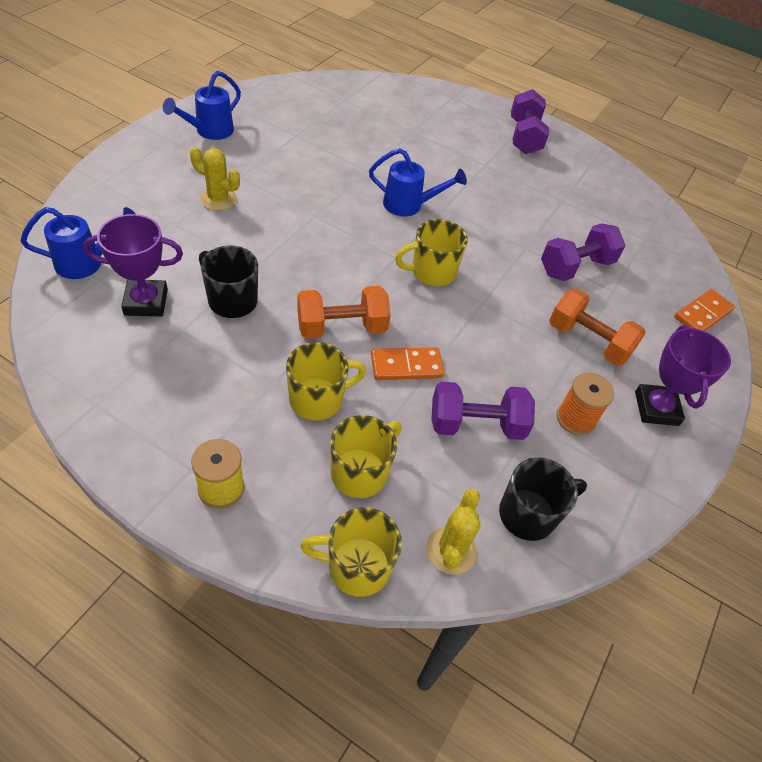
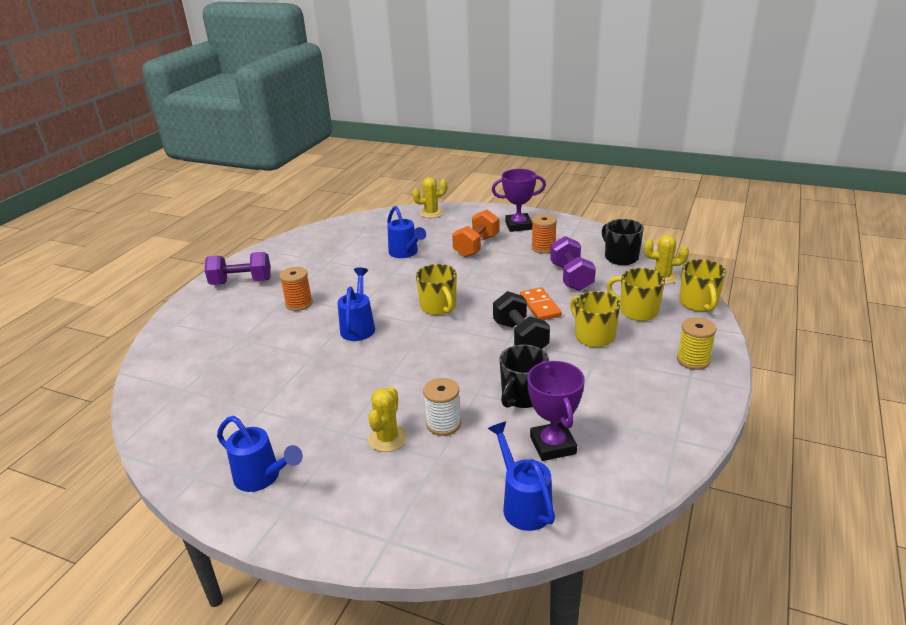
camera: 90 degrees left, 20 degrees down
orange dumbbell [297,286,391,339] -> black dumbbell [493,291,550,349]
purple dumbbell [541,223,625,281] -> blue watering can [387,206,426,258]
orange domino [674,289,735,331] -> yellow cactus [412,177,447,218]
none -> orange spool [279,267,313,311]
none -> white spool [423,378,461,436]

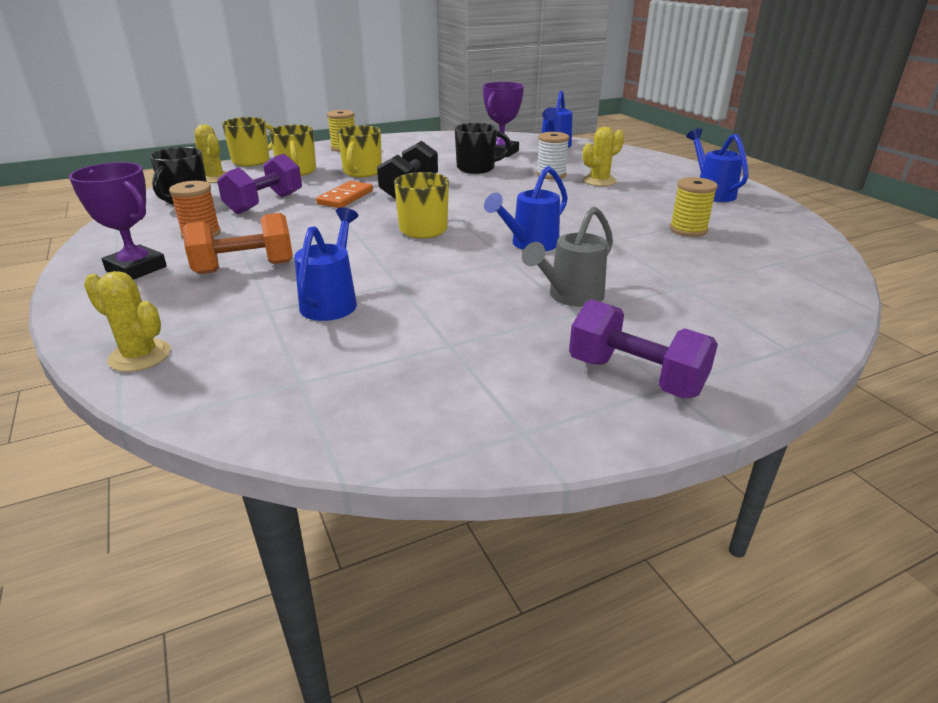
camera: 140 degrees left, 0 degrees up
orange spool [279,267,313,311] -> grey watering can [522,206,613,307]
none -> yellow spool [670,177,718,237]

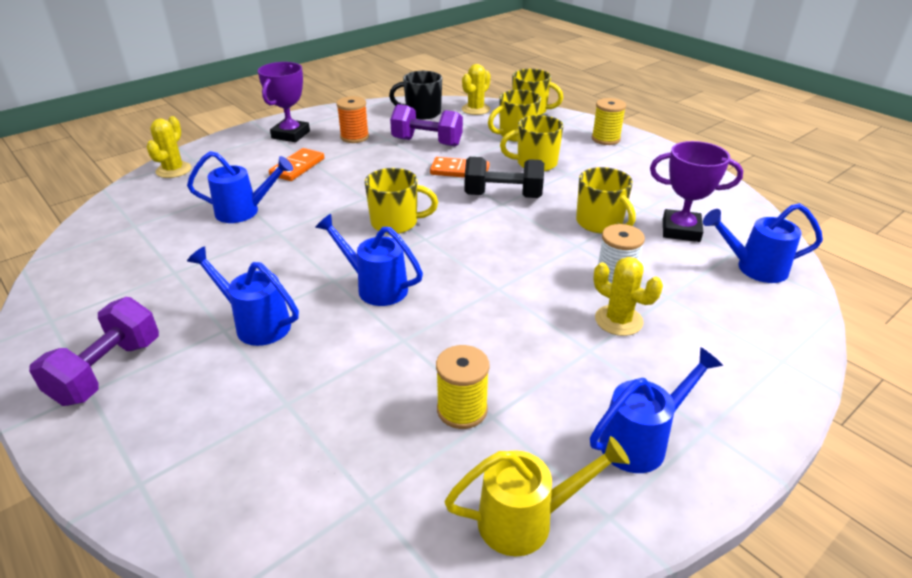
camera: 75 degrees right, 5 degrees up
orange dumbbell [182,213,293,274] -> orange domino [269,148,324,181]
black mug [455,123,511,174] -> yellow mug [576,167,636,233]
grey watering can [522,206,613,307] -> blue watering can [187,246,299,346]
none -> yellow watering can [445,436,630,557]

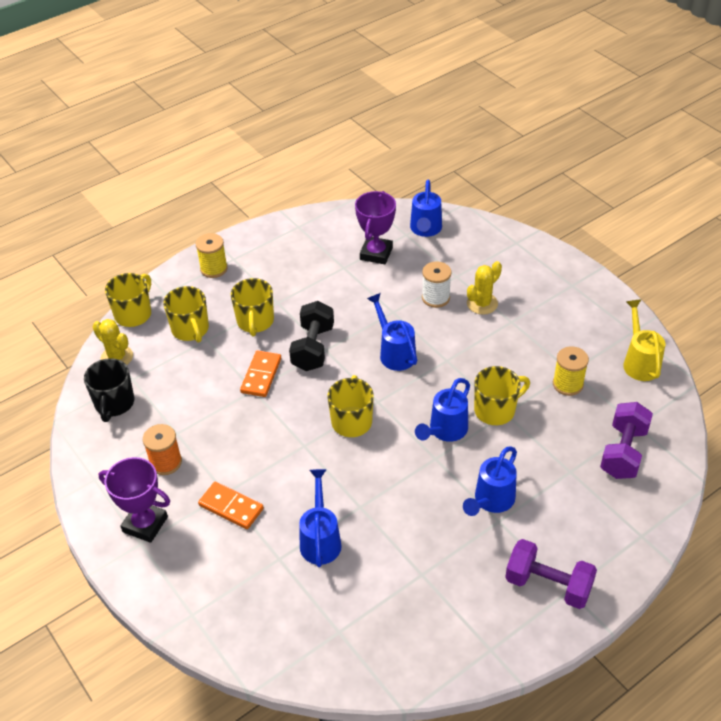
camera: 85 degrees left, 10 degrees up
yellow cactus [147,116,191,178] -> none
purple dumbbell [390,104,463,147] -> purple dumbbell moved to [600,402,653,479]
yellow mug [576,167,636,233] -> yellow mug moved to [474,366,530,425]
blue watering can [590,347,723,473] -> blue watering can moved to [367,293,417,371]

